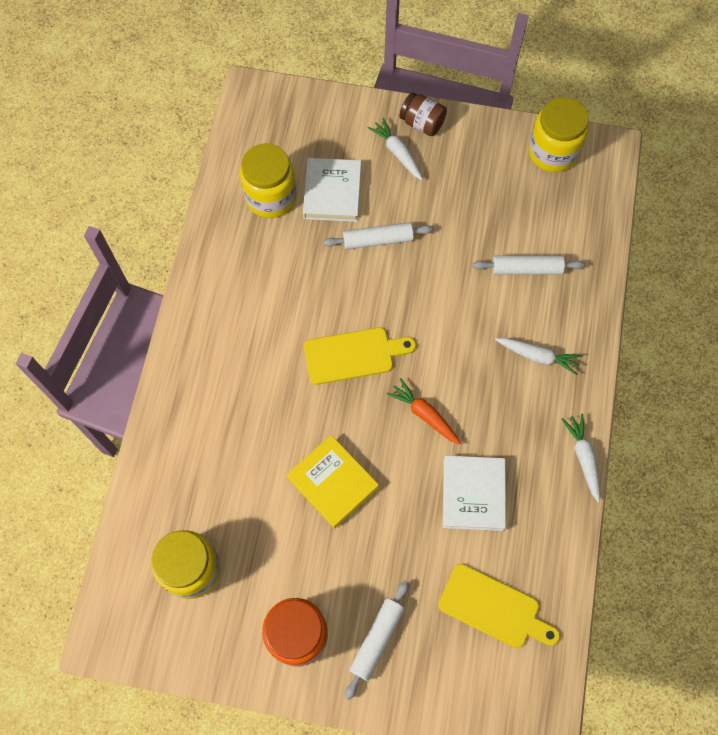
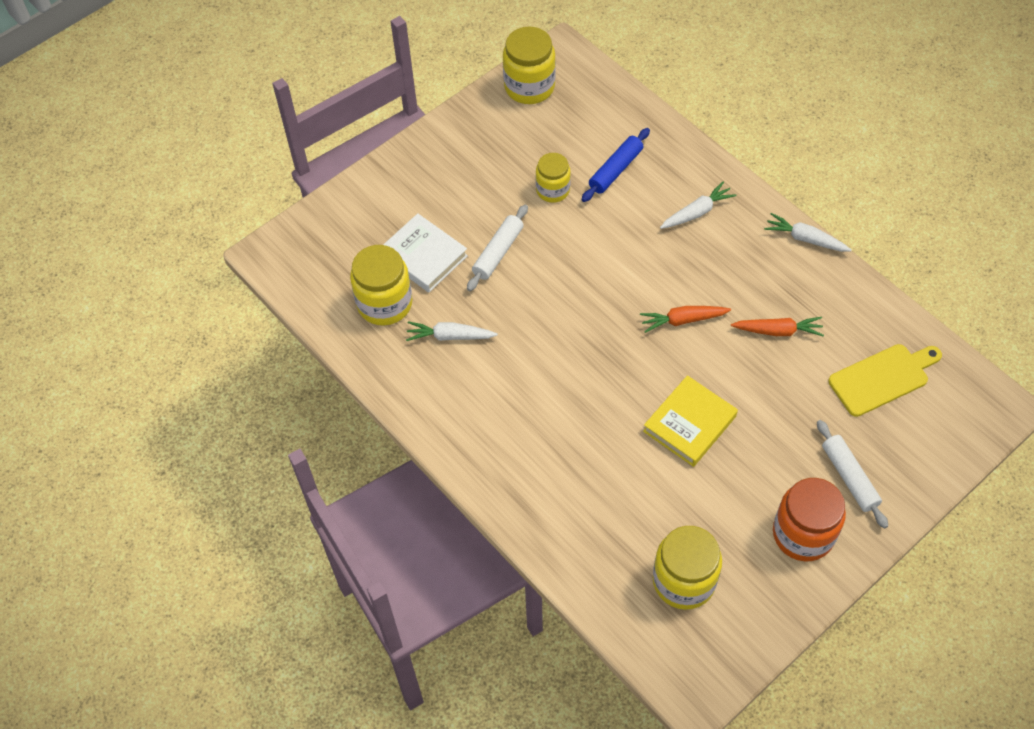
camera: 50 degrees left, 10 degrees down
yellow book [287,435,379,528] -> yellow book turned 45 degrees counterclockwise [643,375,738,467]
yellow cutting board [304,327,416,385] -> none
white carrot [368,118,423,180] -> white carrot moved to [406,321,498,341]
brown jar [399,92,447,136] -> none
white book [443,456,506,531] -> orange carrot [731,317,824,337]
white rolling pin [472,255,585,275] -> blue rolling pin [582,128,650,202]
none -> yellow jar [536,153,571,203]

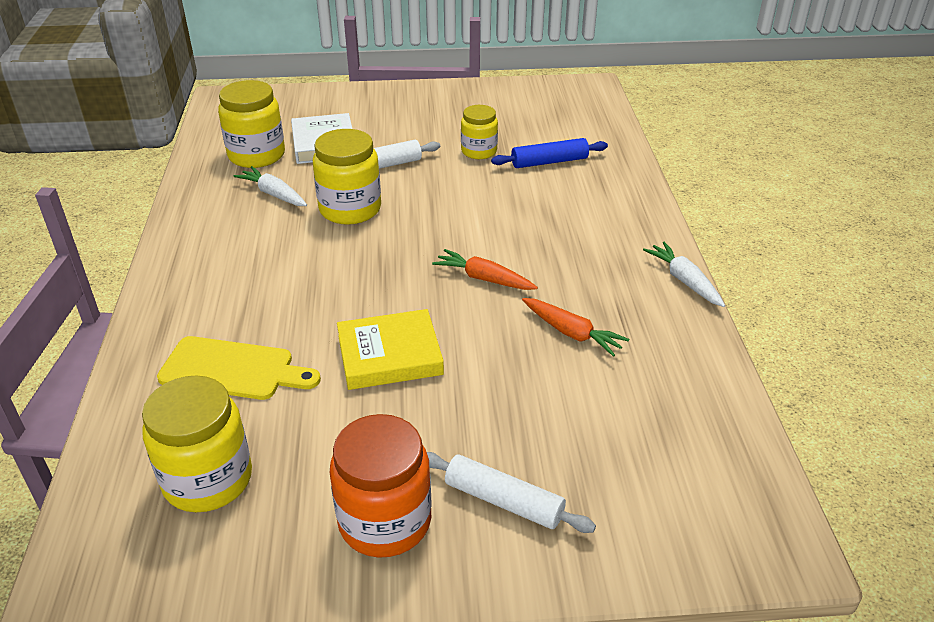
camera: 35 degrees right, 20 degrees down
yellow jar [503,27,556,104] -> yellow jar moved to [313,129,381,225]
white carrot [660,181,736,229] -> none
white rolling pin [817,420,888,528] -> white rolling pin turned 75 degrees counterclockwise [427,452,596,533]
yellow cutting board [828,344,942,417] -> yellow cutting board moved to [157,336,321,400]

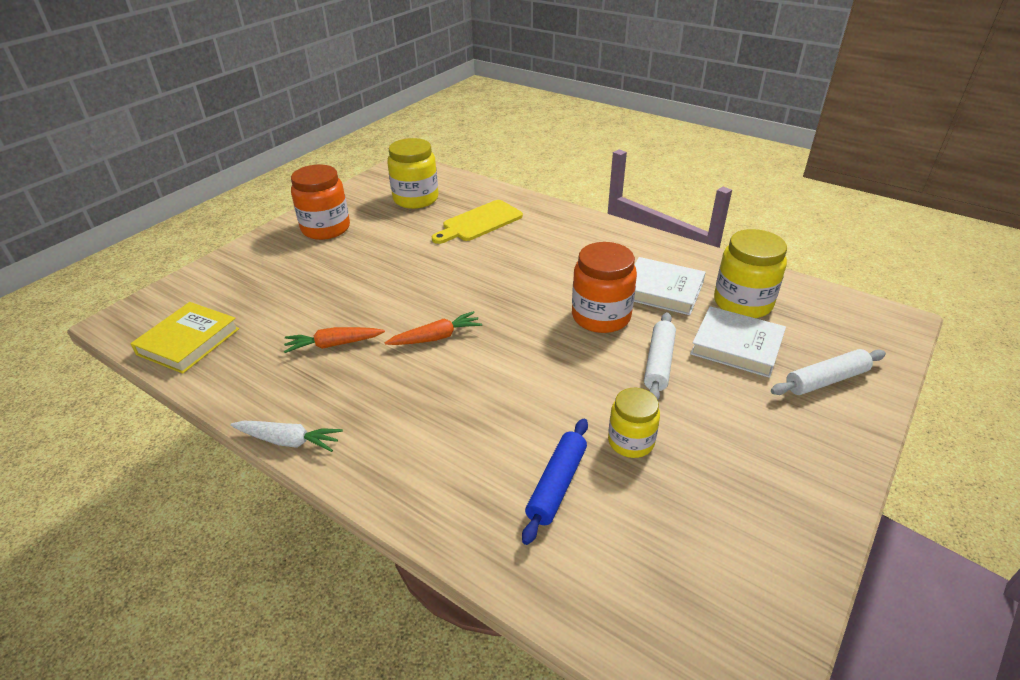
camera: 130 degrees right, 0 degrees up
white carrot [234,166,307,206] -> white book [634,257,706,315]
yellow jar [313,129,381,225] -> orange jar [572,242,637,333]
yellow book [337,309,444,390] -> yellow book moved to [130,302,239,374]
white rolling pin [427,452,596,533] -> white rolling pin moved to [771,349,886,395]

